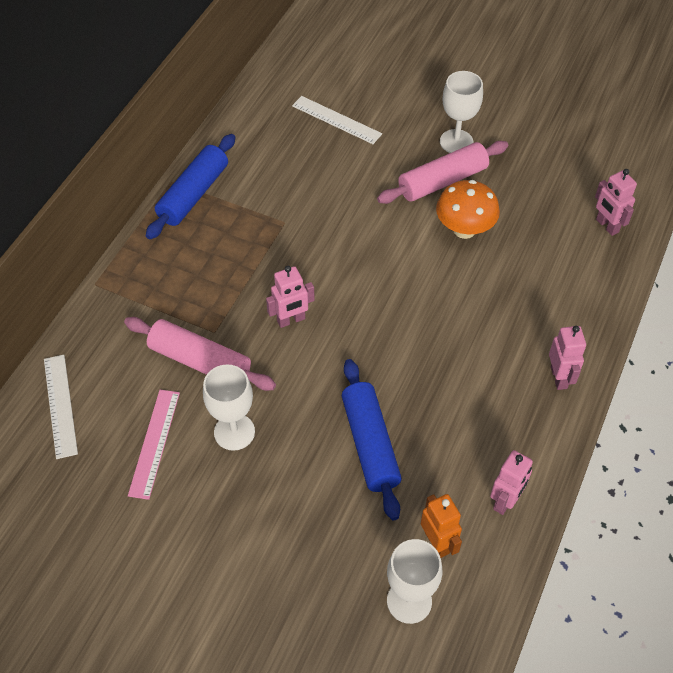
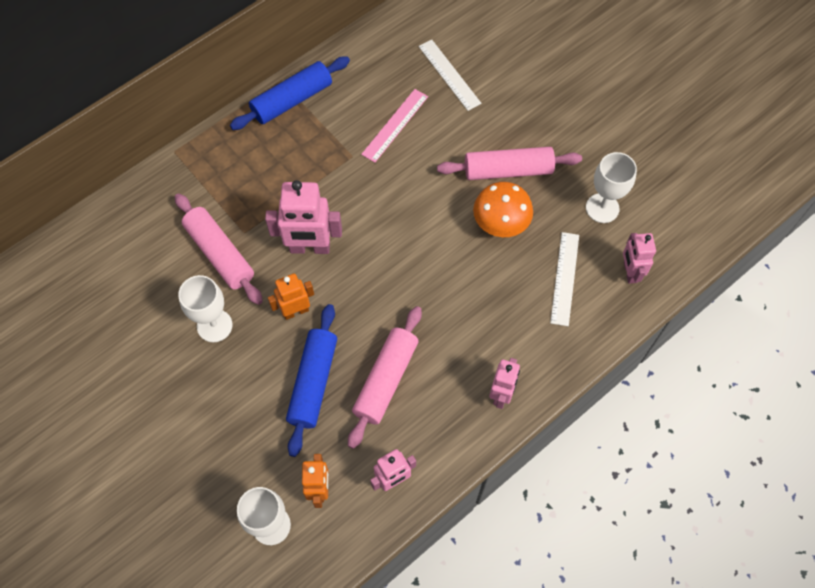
camera: 25 degrees right, 10 degrees up
white ruler [44,355,78,459] -> white ruler moved to [550,232,579,326]
pink ruler [128,390,180,500] -> pink ruler moved to [361,89,428,163]
pink robot [266,266,315,328] -> pink robot [265,180,342,254], size x1.62
white goblet [440,71,483,153] -> white goblet moved to [586,152,637,223]
none -> orange robot [268,273,314,320]
none -> pink rolling pin [348,306,422,449]

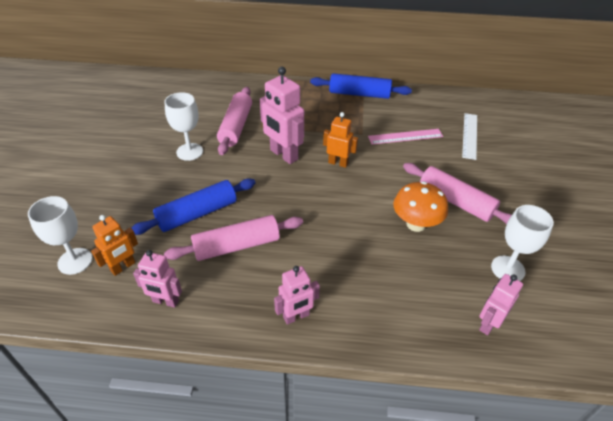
camera: 45 degrees right, 20 degrees down
orange robot [268,273,314,320] -> orange robot moved to [323,112,358,168]
white ruler [550,232,579,326] -> none

